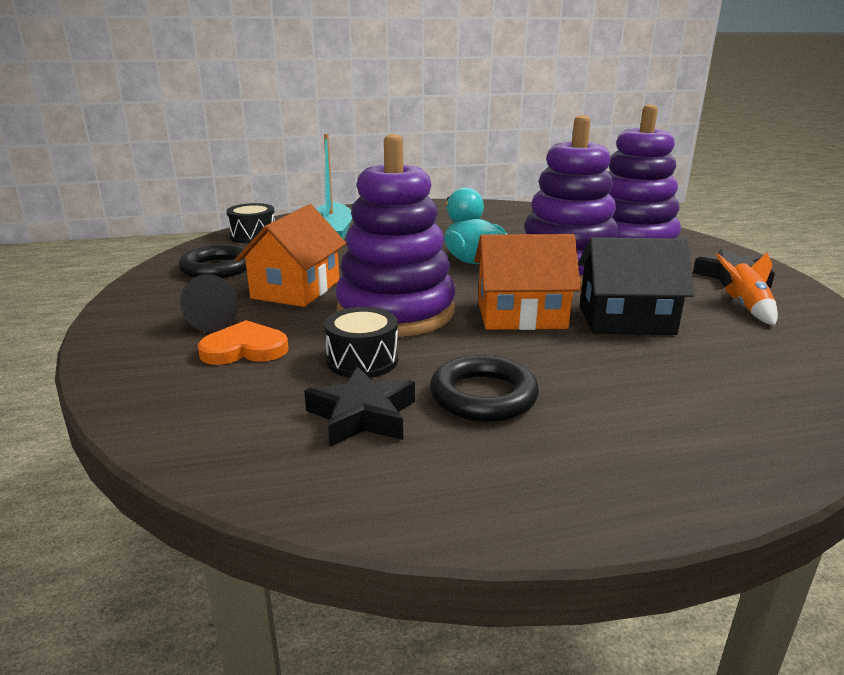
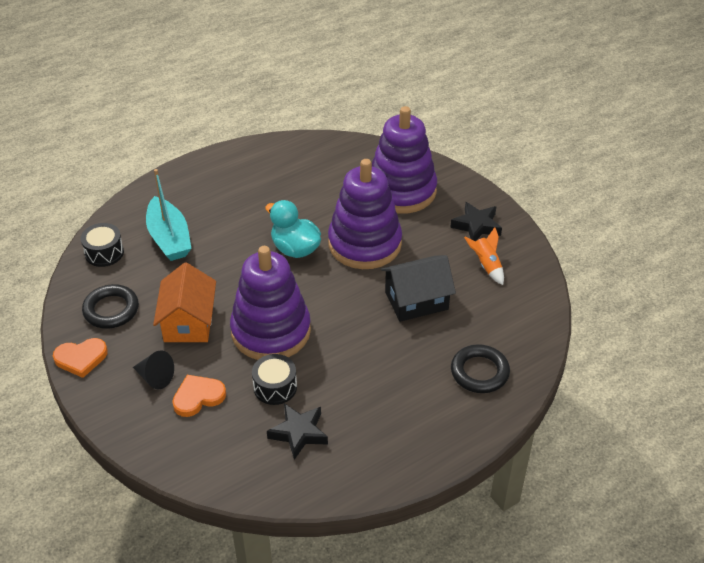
camera: 20 degrees left, 20 degrees up
black ring [430,355,539,422] -> black ring moved to [451,344,510,393]
orange house [474,234,581,330] -> none
none -> orange heart [53,338,108,378]

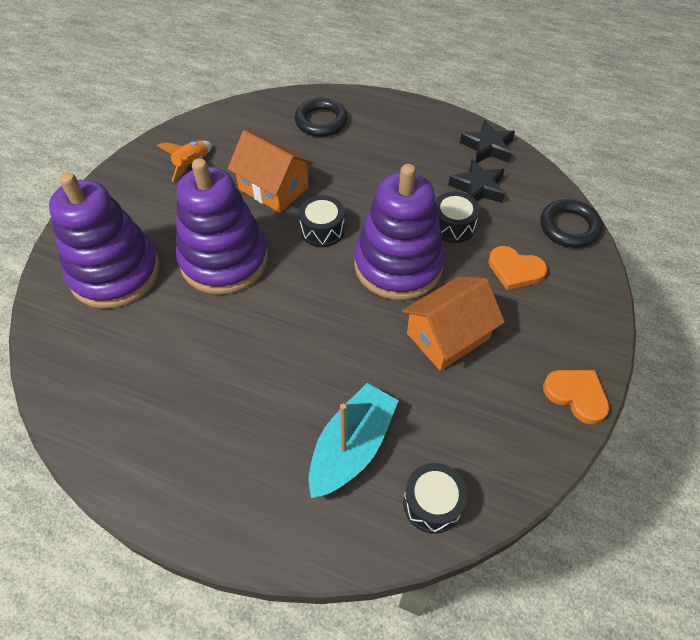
camera: 125 degrees left, 10 degrees up
black ring [82,284,139,329] -> black ring moved to [540,199,603,248]
black cone [133,350,174,389] -> none
turquoise duck [265,200,321,258] -> none
black house [381,255,456,322] -> orange house [228,130,314,213]
black star [450,202,502,241] -> black star moved to [460,120,515,163]
none -> black drum [299,195,345,247]

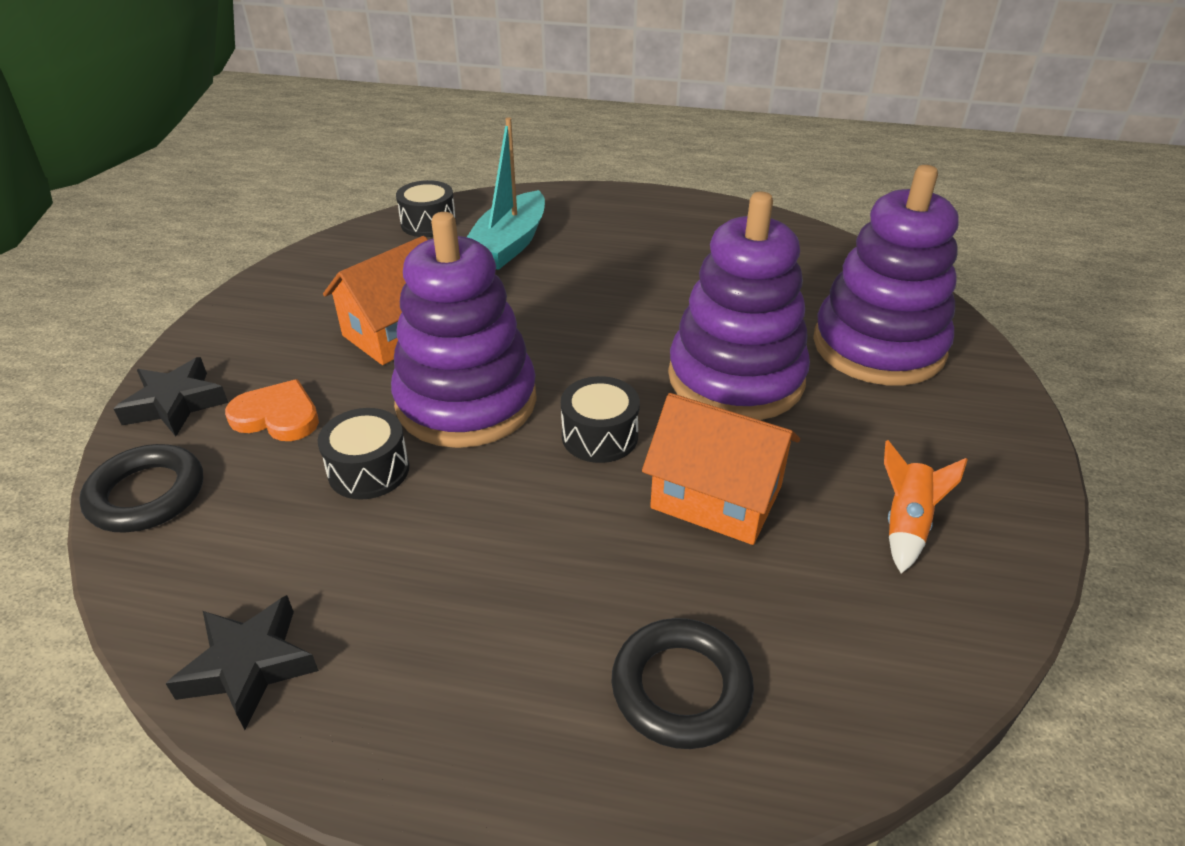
camera: 170 degrees right, 15 degrees down
black star [448,159,505,203] -> black star moved to [114,357,228,436]
orange heart [543,370,609,424] -> none

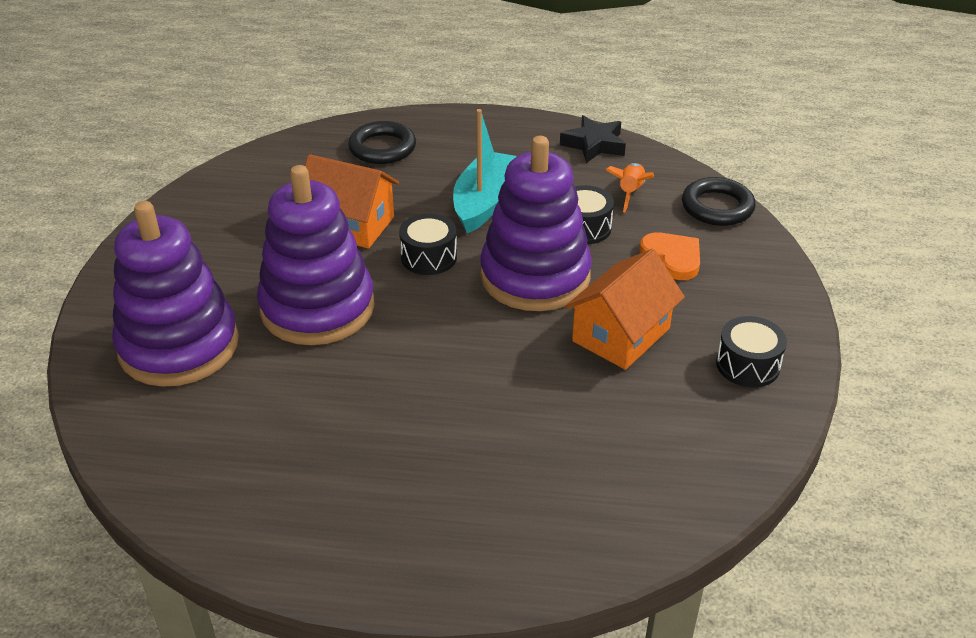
camera: 175 degrees right, 0 degrees up
black star [114,357,228,436] -> none
orange heart [225,379,319,441] -> orange heart turned 135 degrees counterclockwise [639,232,700,280]
black drum [396,180,456,237] -> black drum moved to [716,316,787,387]
turquoise boat [467,117,545,270] -> turquoise boat moved to [453,109,516,234]
orange rocket [884,440,967,573] -> orange rocket moved to [606,163,654,212]

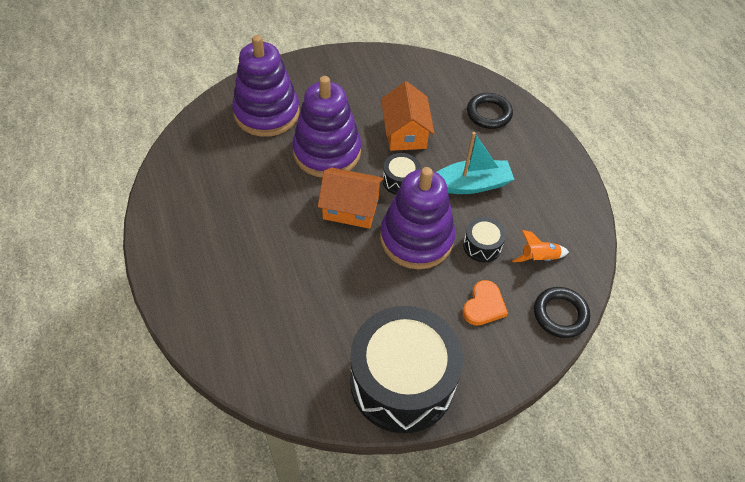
camera: 60 degrees right, 15 degrees up
black star [560,115,626,163] -> none
orange house [564,249,685,370] -> orange house moved to [318,167,384,229]
black drum [716,316,787,387] -> black drum [350,306,463,433], size x2.40

